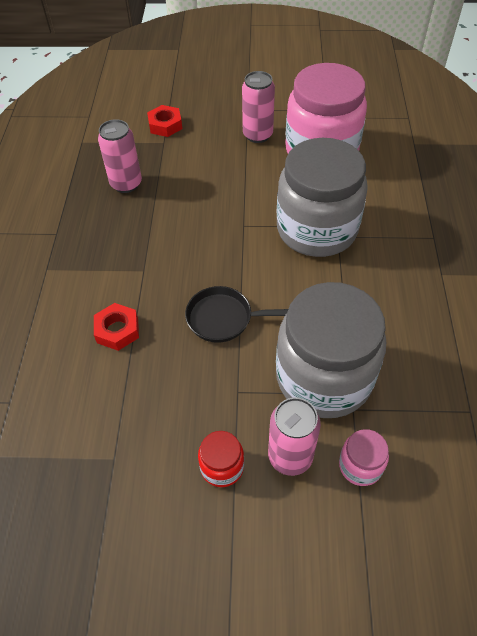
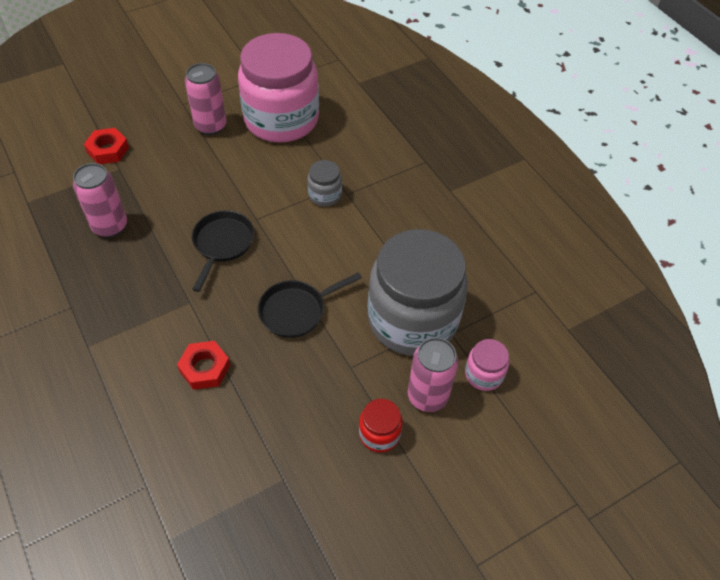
camera: 35 degrees left, 0 degrees up
grey jar [277,138,368,257] -> grey jar [307,160,342,206], size x0.41
none -> black pan [192,210,254,292]

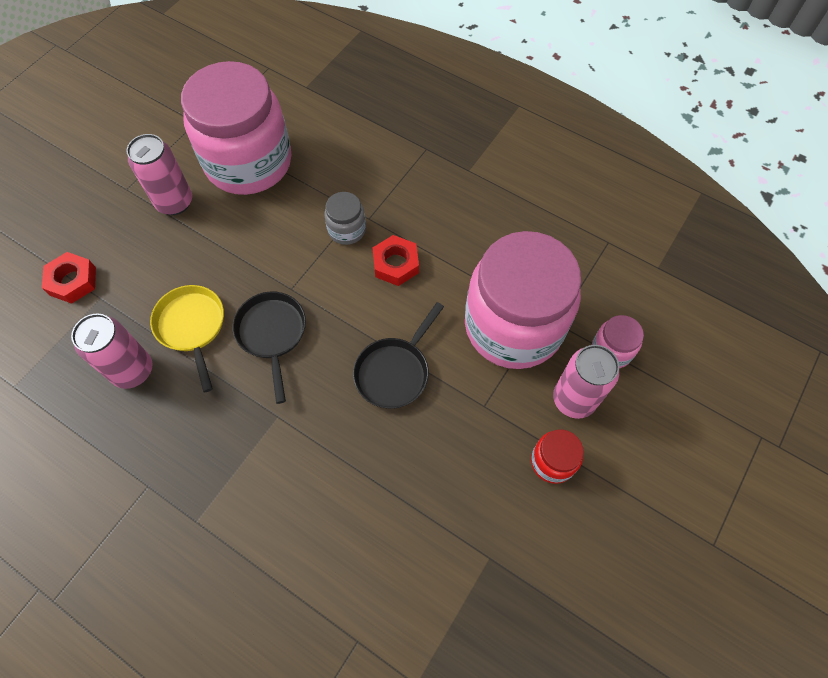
camera: 25 degrees left, 10 degrees up
red nut [177,341,230,390] -> red nut moved to [373,235,419,286]
grey jar [368,229,468,356] -> pink jar [465,231,581,369]
none -> yellow pan [150,285,224,392]

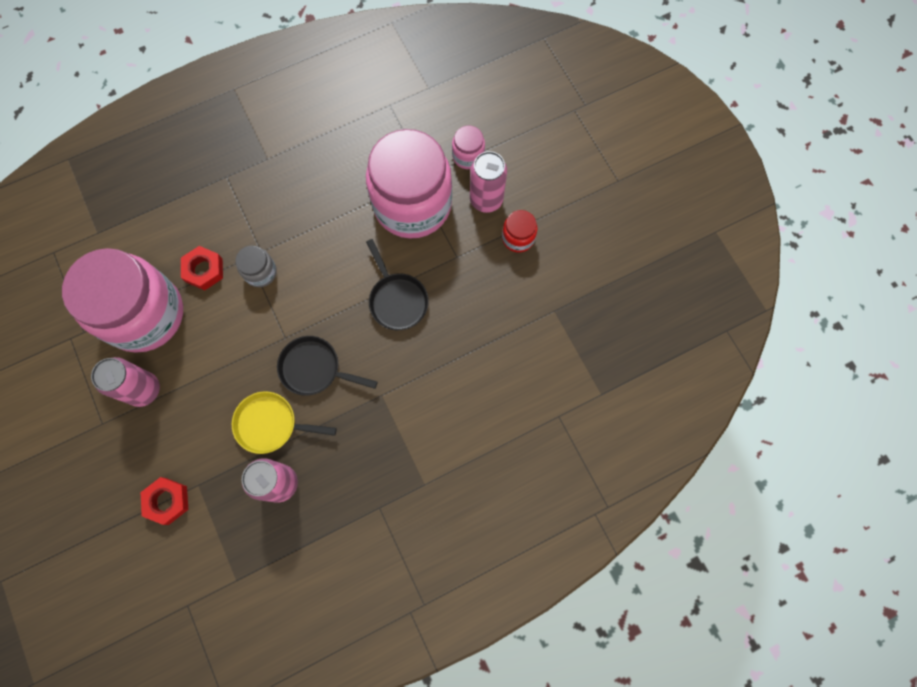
camera: 60 degrees left, 10 degrees up
red nut [373,235,419,286] -> red nut moved to [181,246,223,290]

